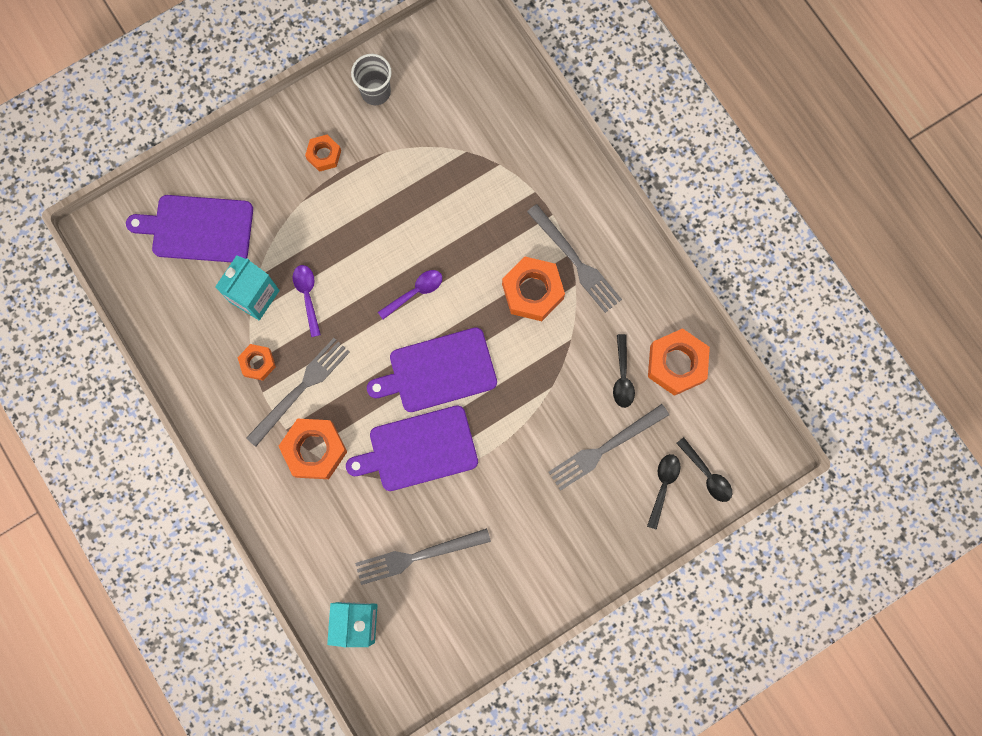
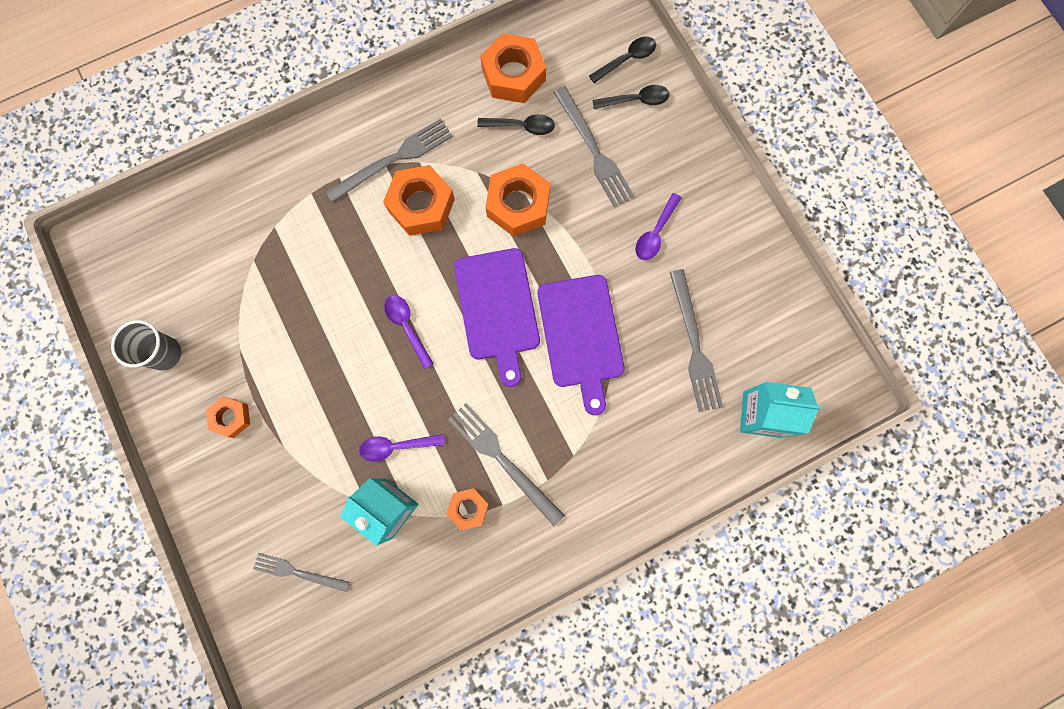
camera: 85 degrees left, 0 degrees up
purple cutting board [126,195,253,262] -> grey fork [253,553,350,592]
orange nut [279,419,347,479] -> orange nut moved to [485,163,550,237]
black spoon [647,454,681,530] -> black spoon turned 150 degrees clockwise [592,85,669,109]
none -> purple spoon [635,193,682,260]

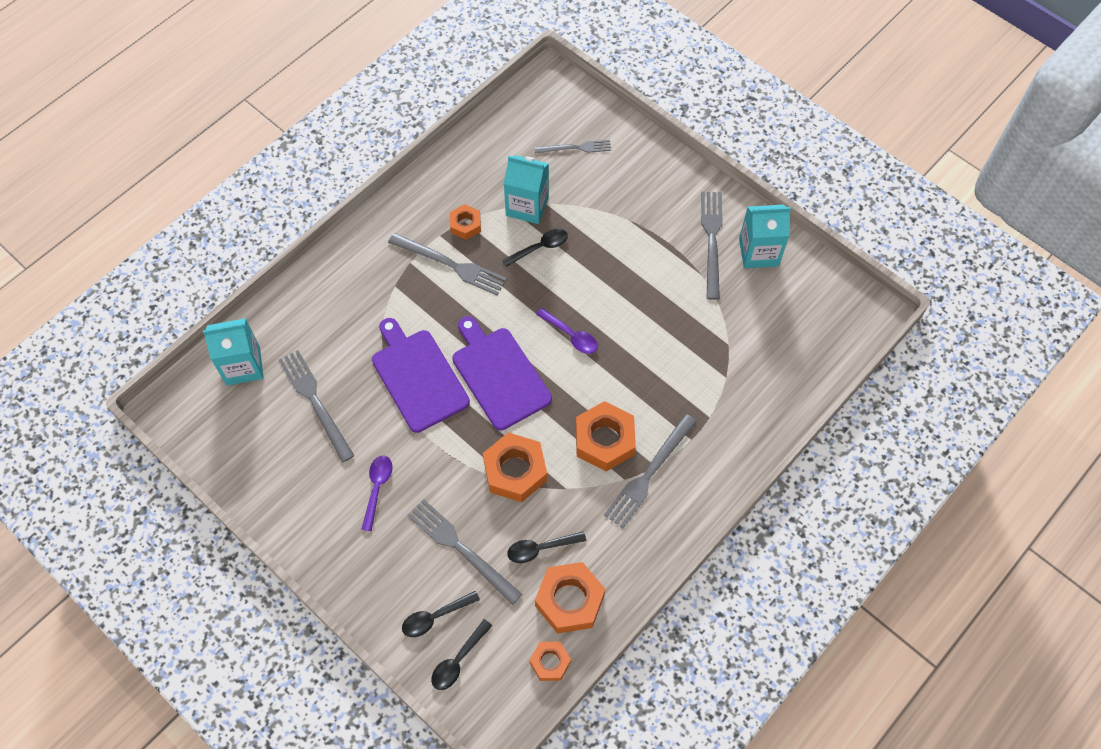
camera: 160 degrees right, 15 degrees down
grey cup [111,320,181,371] -> turquoise carton [739,205,791,268]
orange nut [206,396,250,438] -> orange nut moved to [529,642,571,681]
purple spoon [359,434,445,462] -> black spoon [502,229,568,267]
none -> grey fork [701,192,722,300]

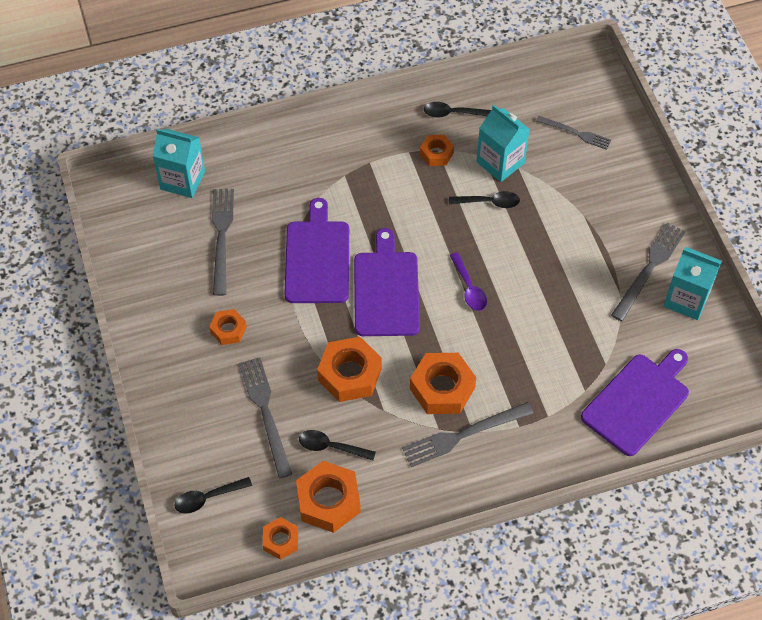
camera: 30 degrees right, 5 degrees down
purple spoon [362,456,393,531] -> orange nut [209,309,247,345]
grey fork [388,233,507,295] -> none
black spoon [402,591,480,637] -> black spoon moved to [424,102,491,118]
none -> purple cutting board [581,349,689,456]

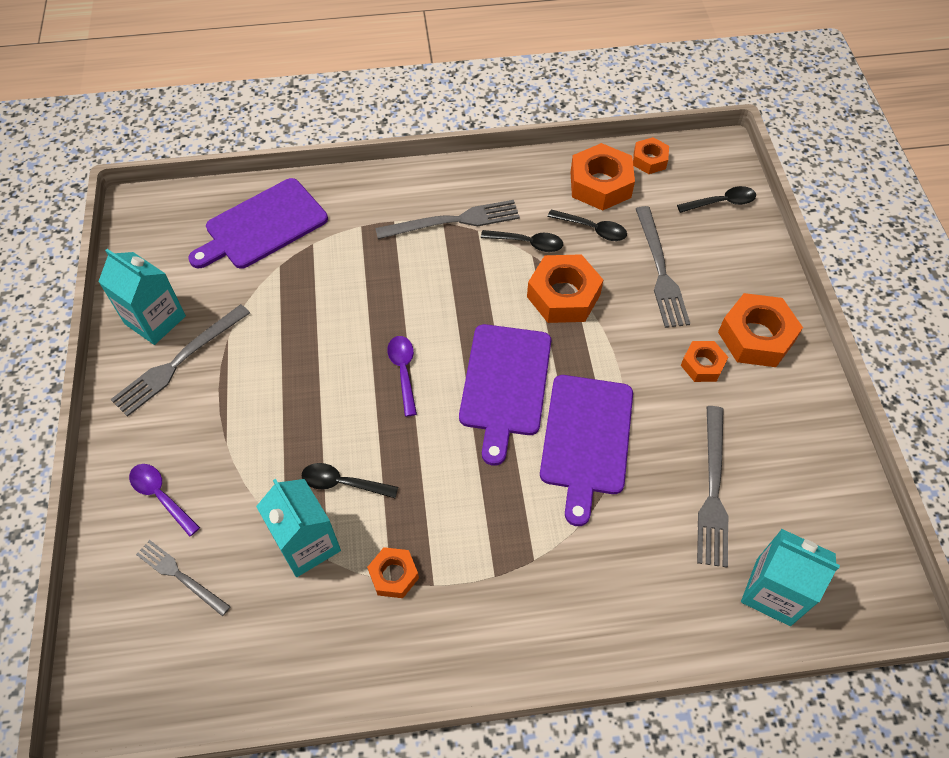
camera: 170 degrees left, 0 degrees up
orange nut [410,353,476,414] -> orange nut moved to [718,293,803,367]
black spoon [424,102,491,118] -> black spoon moved to [481,230,563,252]
none -> purple spoon [129,464,200,536]

